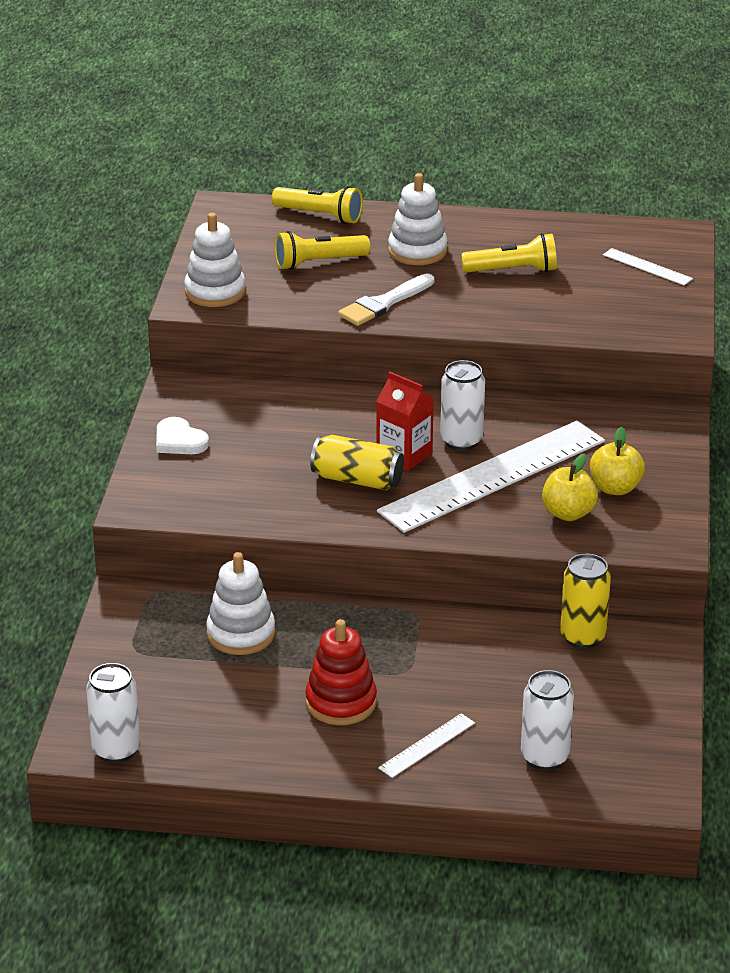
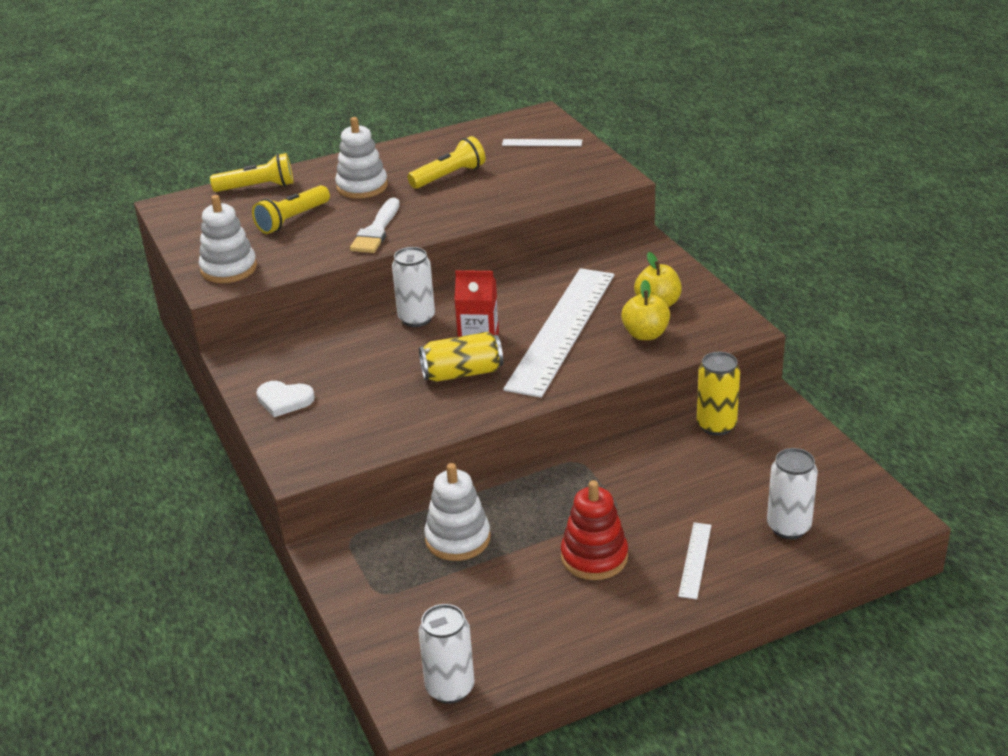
camera: 30 degrees left, 0 degrees up
white can [440,360,485,451] -> white can moved to [392,247,435,327]

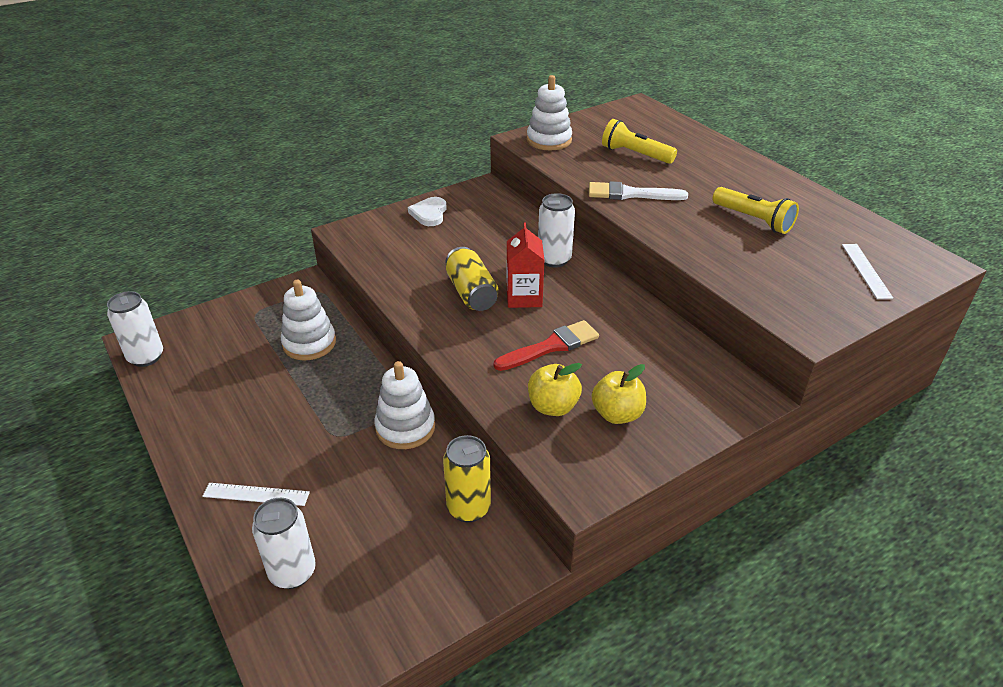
camera: 80 degrees right, 5 degrees up
yellow flashlight [210,153,294,192] -> none
white stacking toy [335,117,388,199] -> white stacking toy moved to [374,361,435,449]
white ruler [503,268,614,398] -> red brush [494,320,599,371]
red stacking toy [561,480,628,580] -> none

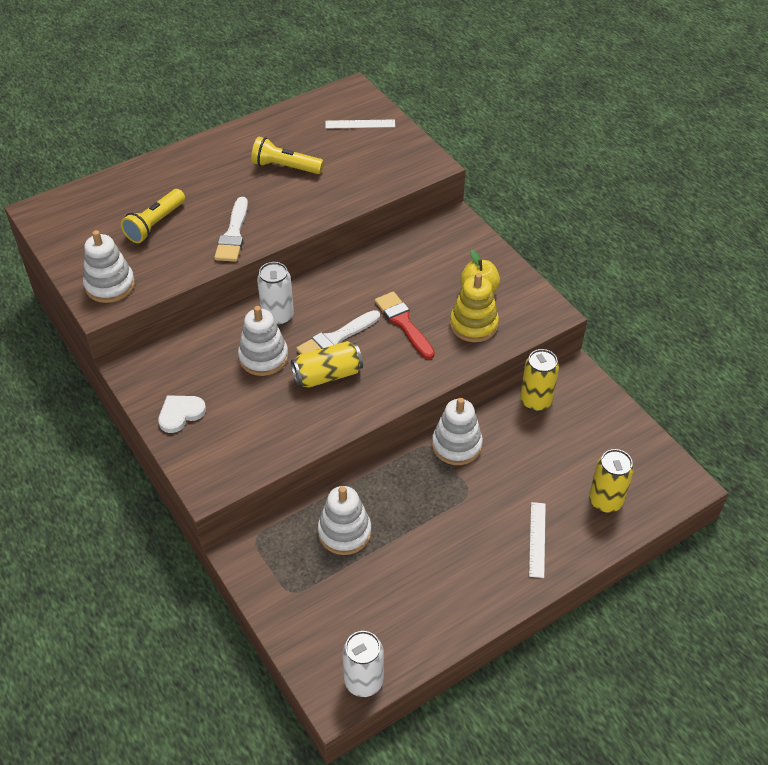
camera: 90 degrees left, 10 degrees up
white can [252,498,316,589] -> yellow can [589,449,634,513]
white heart [408,197,447,226] -> white heart turned 135 degrees clockwise [158,395,206,433]
red carton [507,223,544,308] -> white brush [296,310,380,354]
yellow apple [528,363,582,416] -> yellow stacking toy [450,273,499,342]
yellow flashlight [712,187,799,234] -> yellow flashlight turned 120 degrees counterclockwise [251,137,324,174]
none -> white stacking toy [238,306,288,376]

